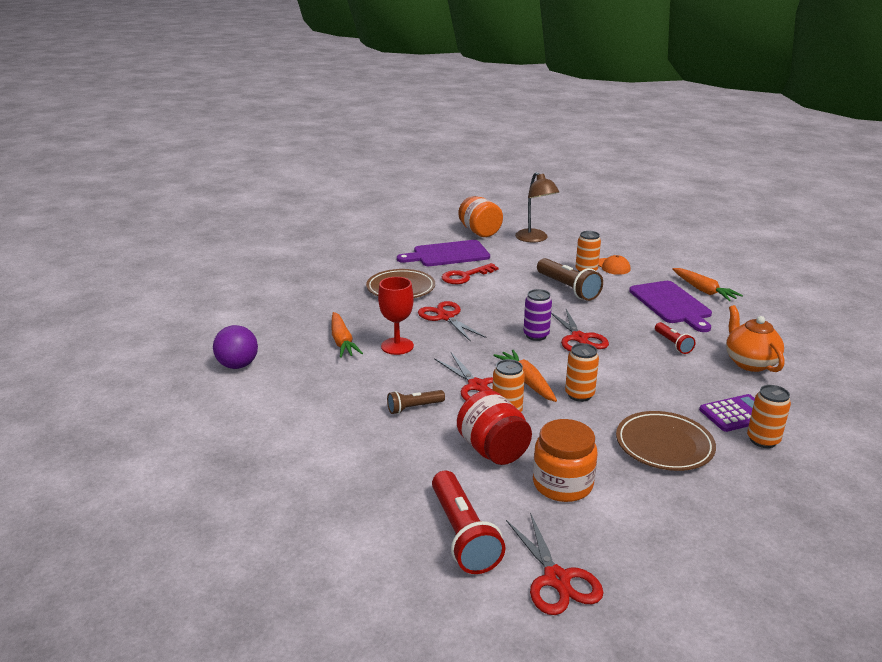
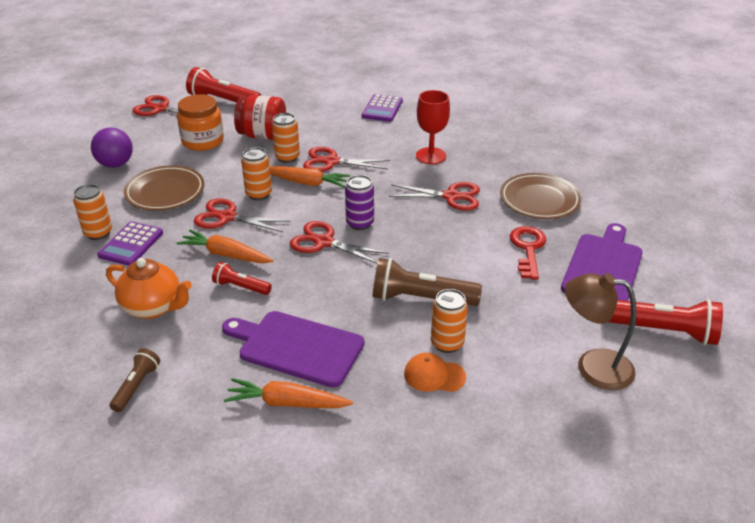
camera: 130 degrees right, 10 degrees up
purple ball [213,325,258,369] -> purple ball moved to [91,127,133,168]
orange carrot [331,312,363,358] -> orange carrot moved to [177,230,273,263]
brown flashlight [387,390,445,414] -> brown flashlight moved to [109,348,160,412]
orange jar [458,196,503,237] -> red flashlight [609,299,723,345]
none -> red scissors [194,198,291,232]
none -> purple calculator [362,94,403,122]

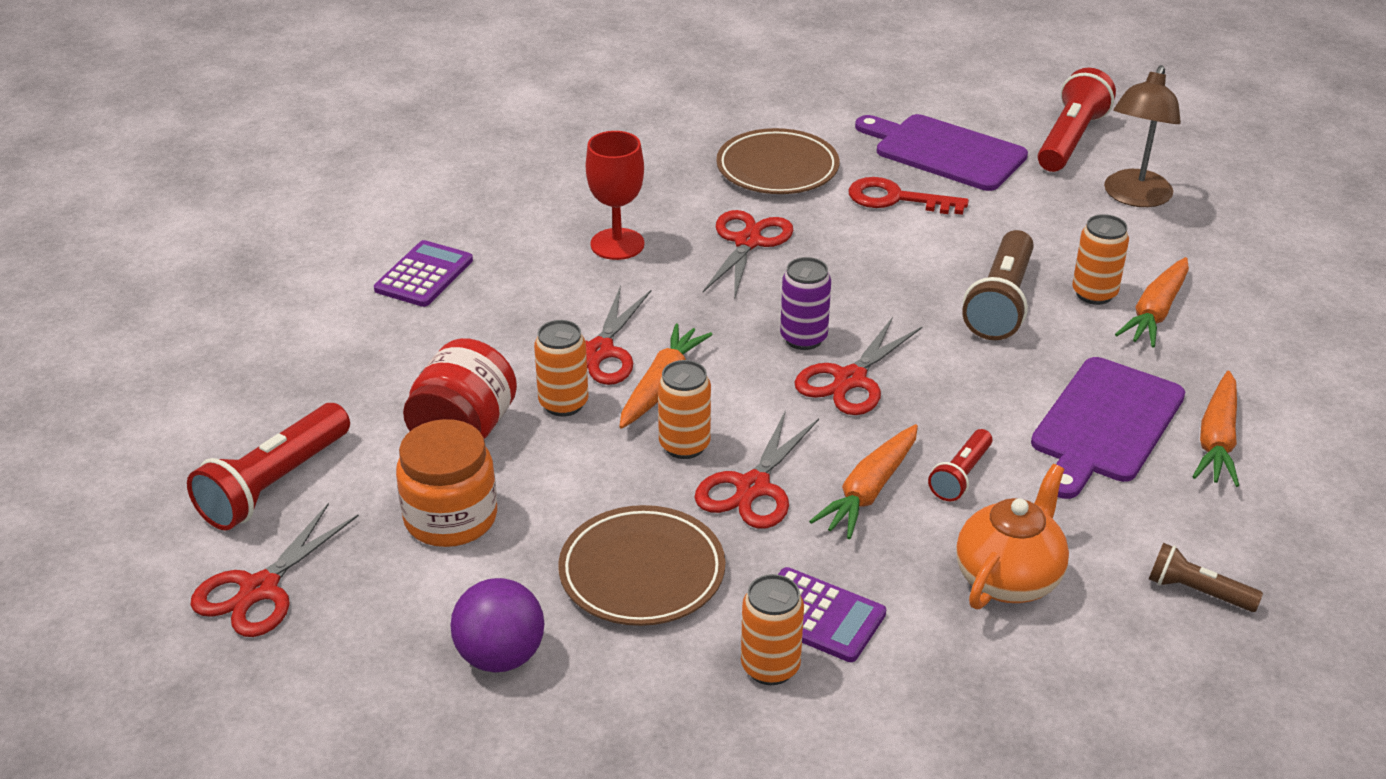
camera: 80 degrees left, 0 degrees up
purple calculator [362,94,403,122] -> purple calculator turned 90 degrees counterclockwise [374,240,473,307]
orange cap [404,353,466,392] -> orange carrot [1115,257,1189,348]

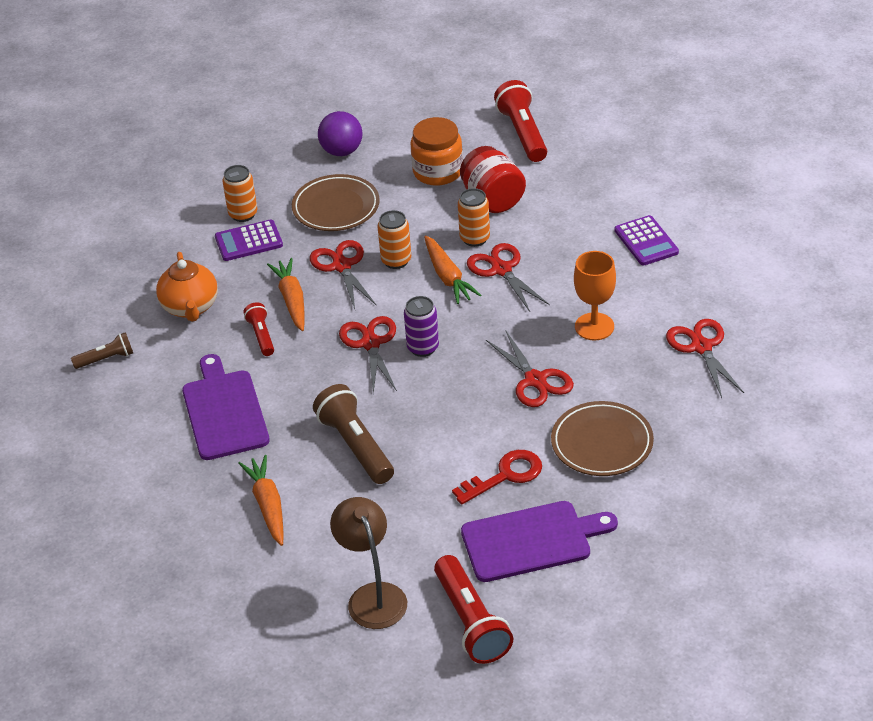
camera: 135 degrees right, 5 degrees up
red scissors [191,503,359,637] -> red scissors moved to [666,319,744,398]
red goblet [586,131,645,260] -> orange goblet [574,251,616,340]
orange can [1072,214,1129,305] -> none
orange carrot [1192,371,1239,487] -> none

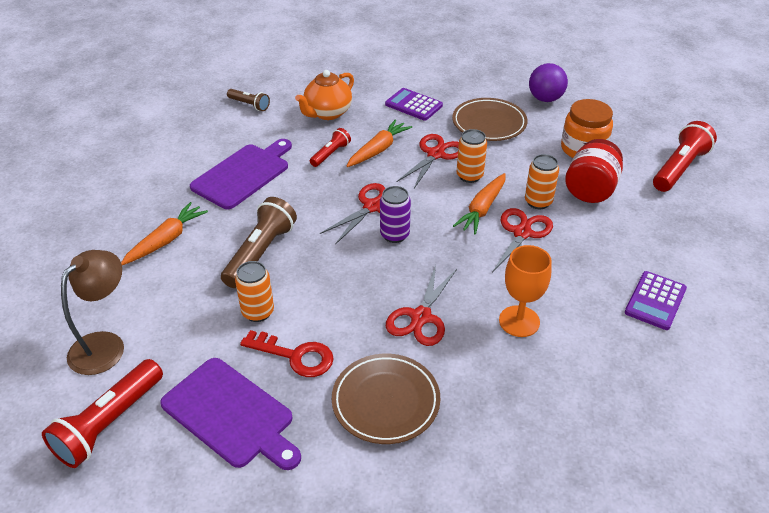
camera: 50 degrees right, 0 degrees up
orange can [222,165,257,222] -> orange can moved to [235,261,274,322]
red scissors [666,319,744,398] -> none

